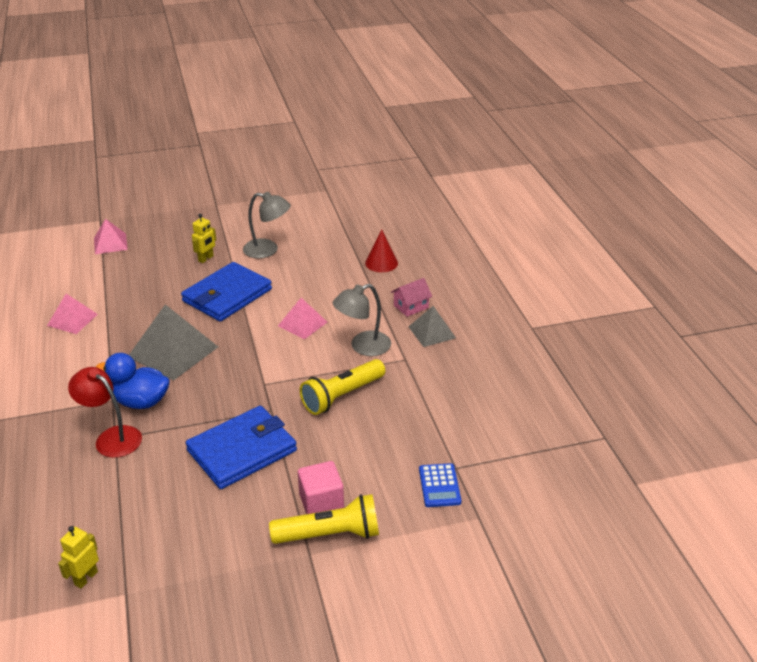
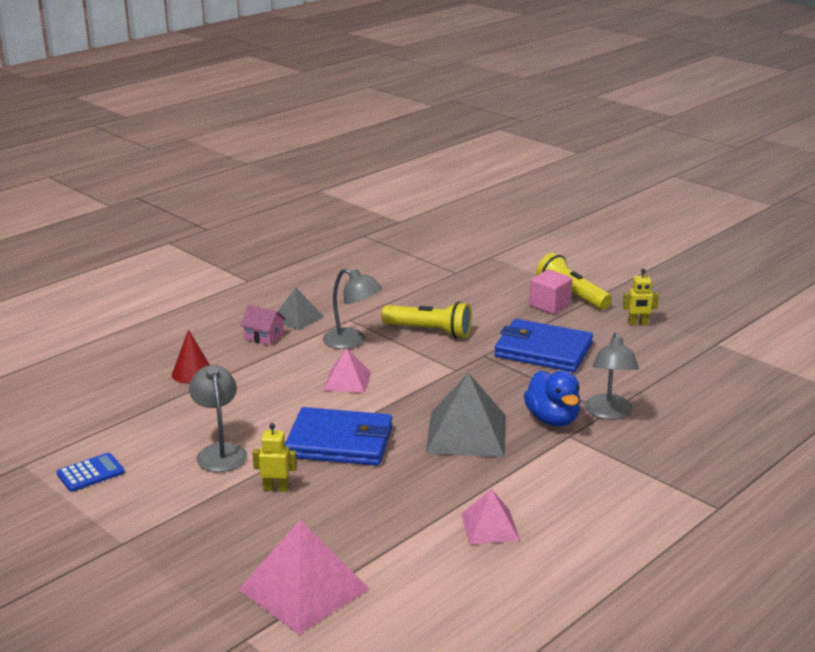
camera: 120 degrees left, 10 degrees down
yellow robot [58,526,99,588] -> yellow robot moved to [623,269,659,326]
red lamp [68,367,142,458] -> grey lamp [585,332,639,420]
pink pyramid [94,219,128,254] -> pink pyramid [238,520,369,635], size x1.72
blue calculator [419,463,461,507] -> blue calculator moved to [57,453,124,492]

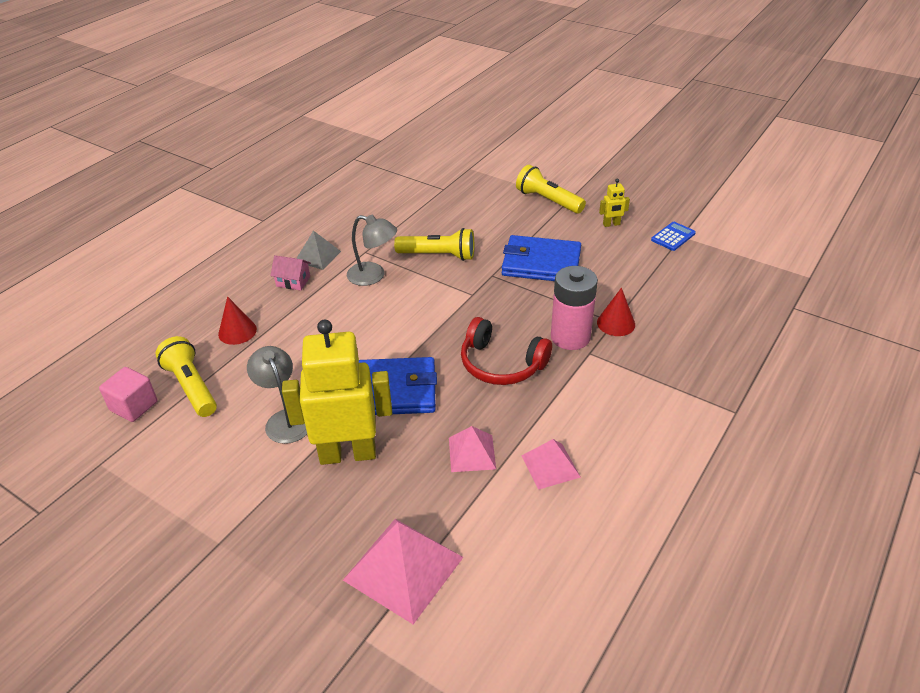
camera: 10 degrees left, 15 degrees up
blue calculator [57,453,124,492] -> blue calculator moved to [651,222,696,251]
yellow robot [252,423,297,492] -> yellow robot [282,320,392,465], size x2.48
pink pyramid [323,348,371,393] -> pink pyramid moved to [449,426,496,472]
grey pyramid [426,373,506,457] -> red headphones [461,317,552,385]
blue duck [524,370,580,427] -> pink battery [551,266,598,350]
pink cube [529,270,572,314] -> pink cube moved to [99,367,158,422]
grey lamp [585,332,639,420] -> red cone [597,288,635,336]
none -> yellow flashlight [156,336,217,417]

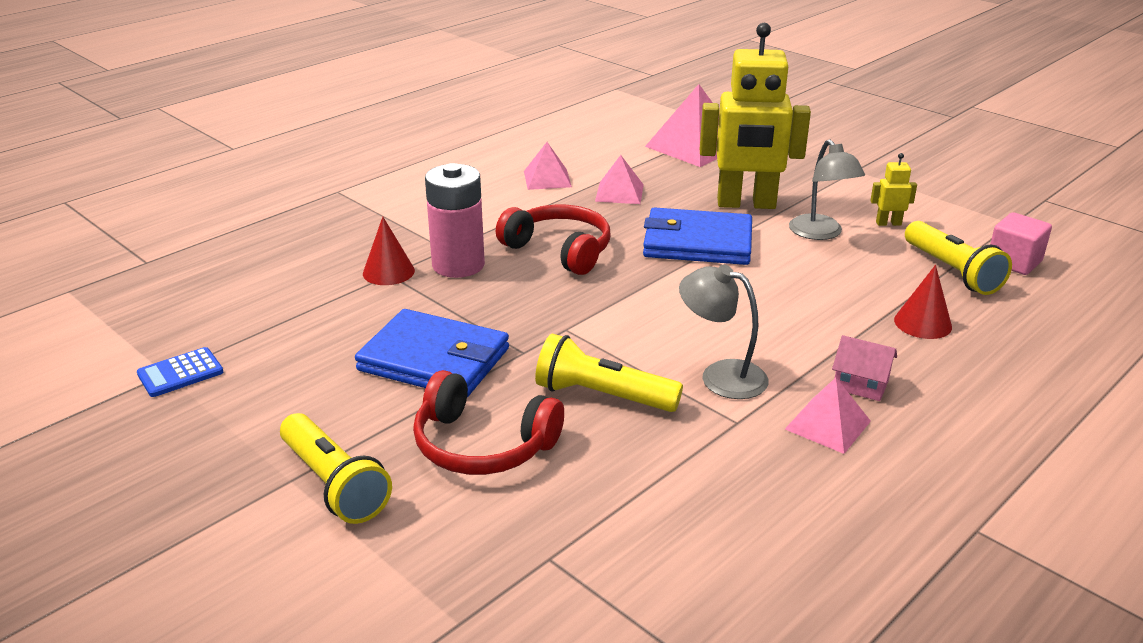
camera: 170 degrees left, 10 degrees down
grey pyramid [296,231,341,270] -> pink pyramid [785,378,871,454]
yellow robot [599,179,630,227] -> yellow robot moved to [870,153,917,226]
none -> red headphones [413,370,564,475]

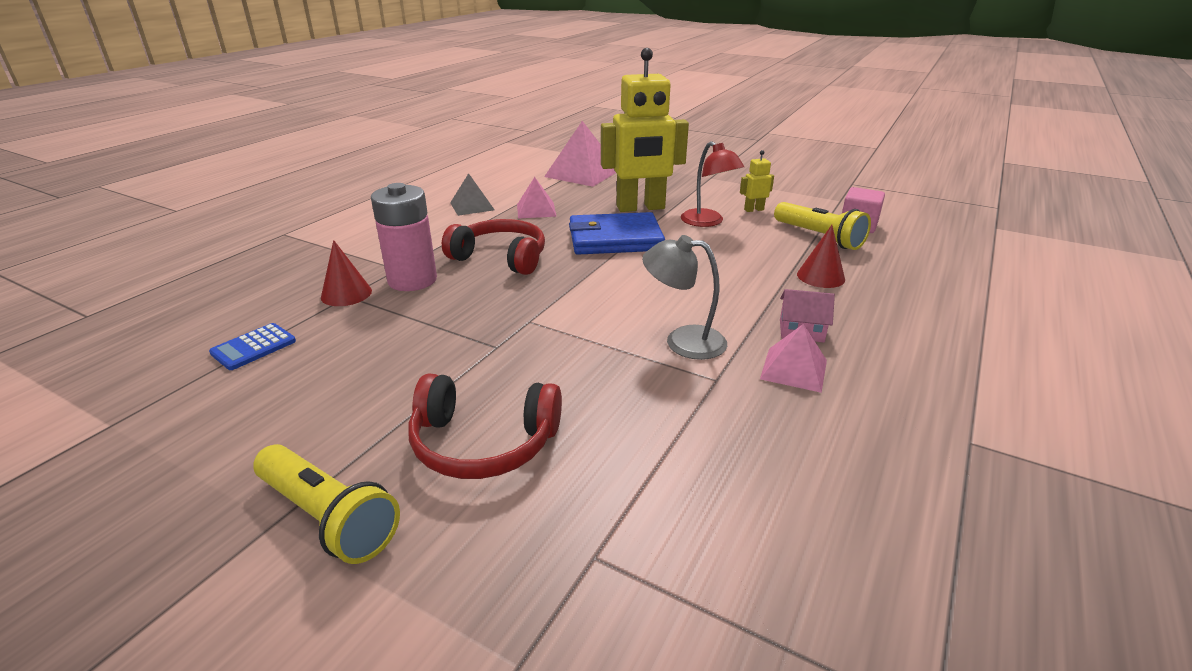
camera: 15 degrees left, 0 degrees up
blue calculator [137,347,223,397] -> blue calculator moved to [209,323,296,370]
blue wallet [355,309,509,397] -> none
pink pyramid [524,142,572,190] -> grey pyramid [450,173,494,216]
yellow flashlight [535,334,683,412] -> none
grey lamp [789,139,865,240] -> red lamp [681,141,744,227]

